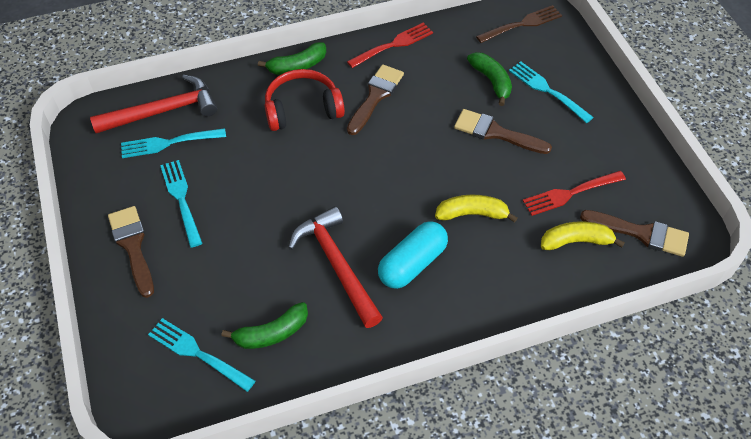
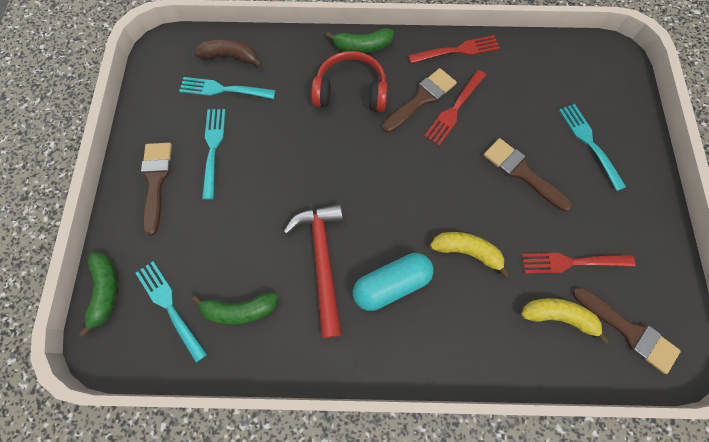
camera: 20 degrees right, 15 degrees up
red hammer [90,75,217,133] -> brown banana [195,39,262,68]
green banana [467,52,512,106] -> green banana moved to [79,252,117,337]
brown fork [476,5,562,43] -> none
none -> red fork [424,70,486,145]

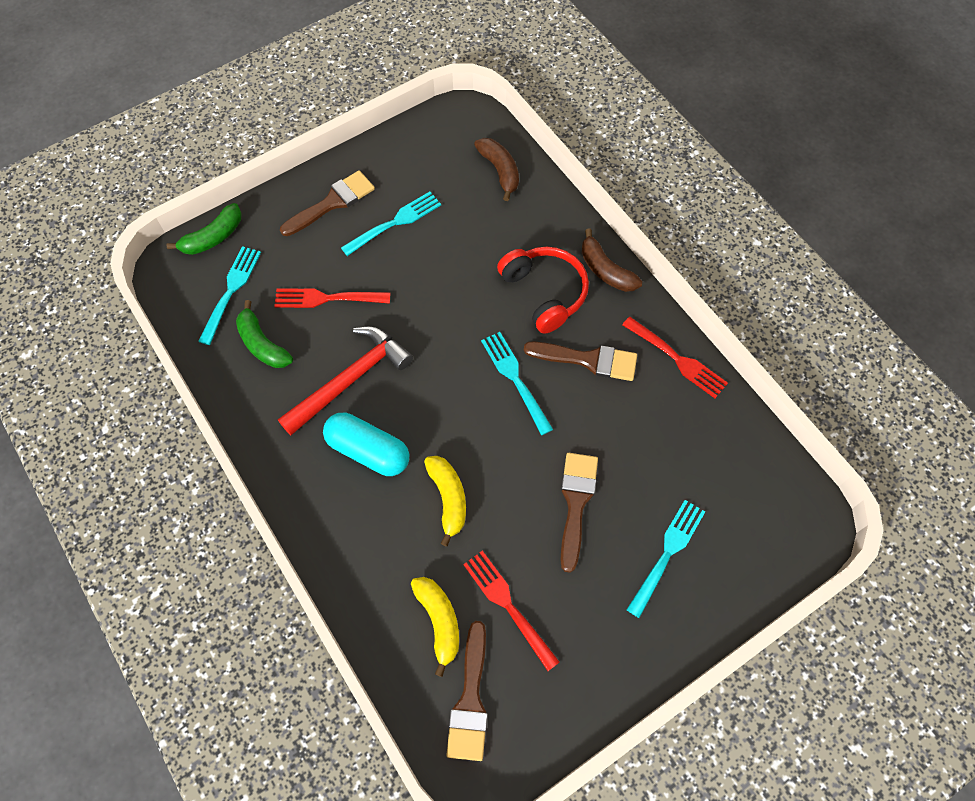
camera: 55 degrees right, 5 degrees down
turquoise fork [179,77,276,99] -> turquoise fork moved to [481,332,553,435]
green banana [326,28,394,53] -> brown banana [582,229,642,292]
red fork [424,70,486,145] -> red fork moved to [274,289,390,308]

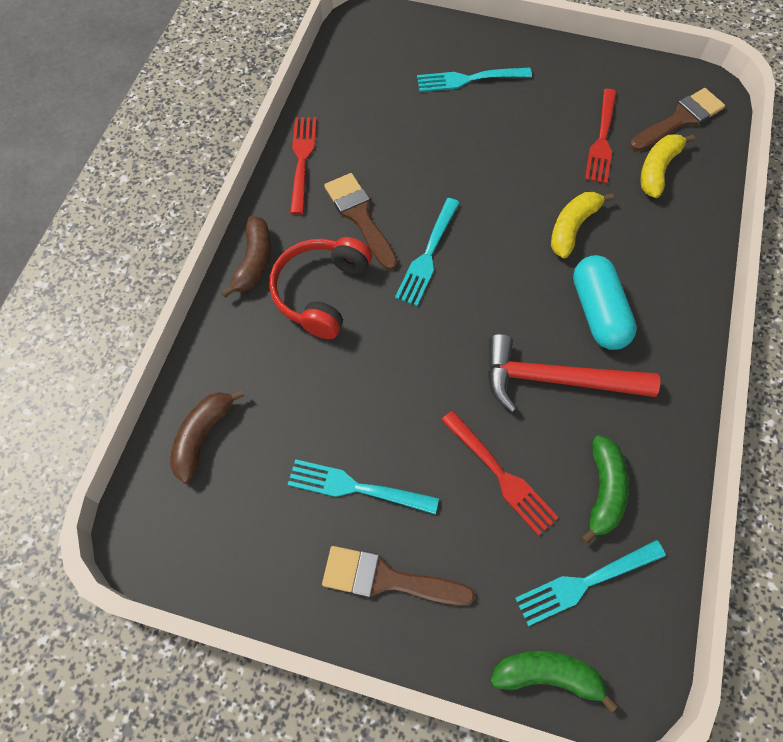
camera: 130 degrees left, 0 degrees up
brown brush [560,453,598,573] -> none

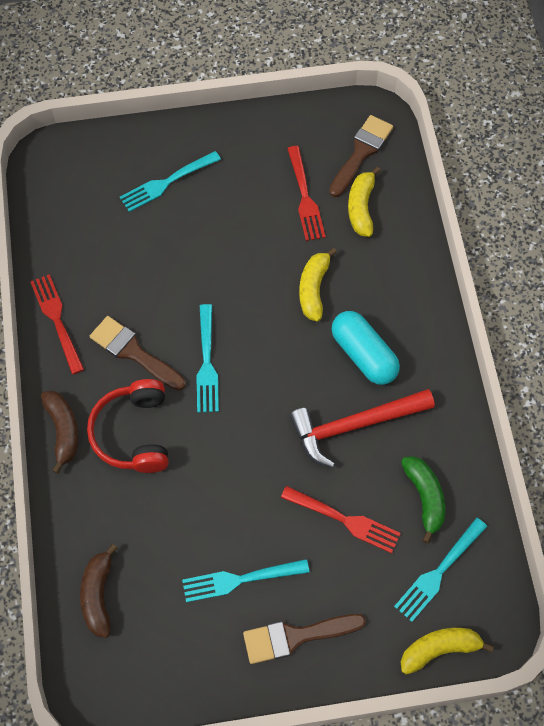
camera: 25 degrees left, 0 degrees up
green banana [491,651,618,712] -> yellow banana [401,628,494,674]

